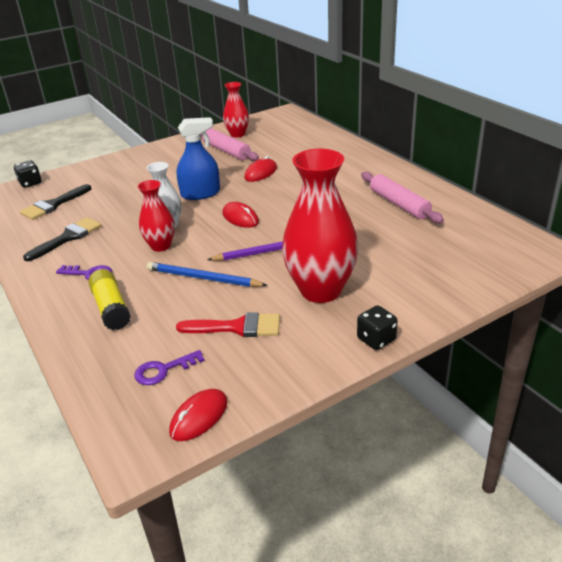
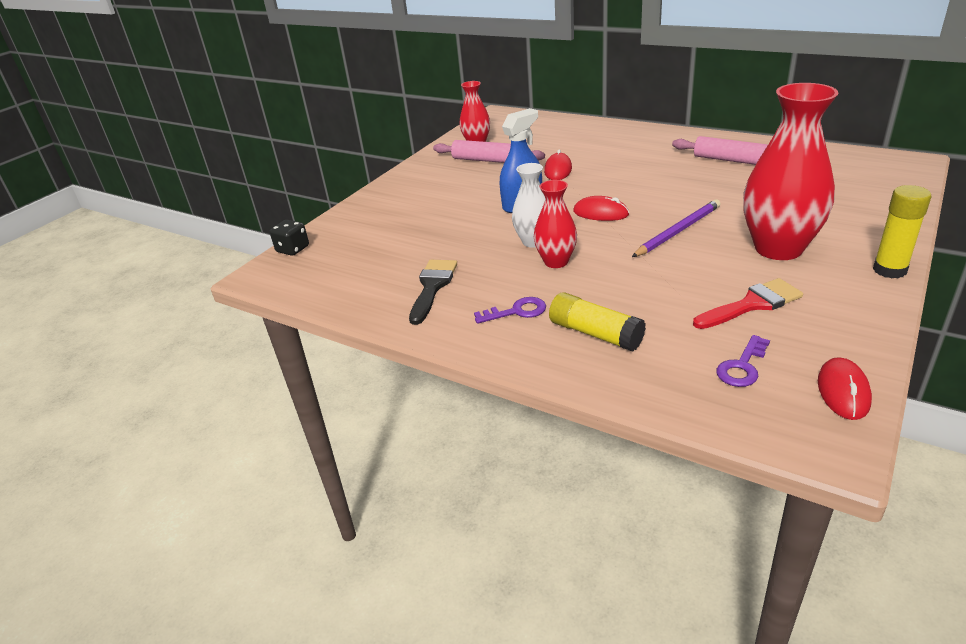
camera: 25 degrees left, 0 degrees up
black brush [20,184,91,220] -> none
blue pencil [147,262,268,287] -> none
black dice [357,305,398,350] -> yellow glue stick [873,185,931,279]

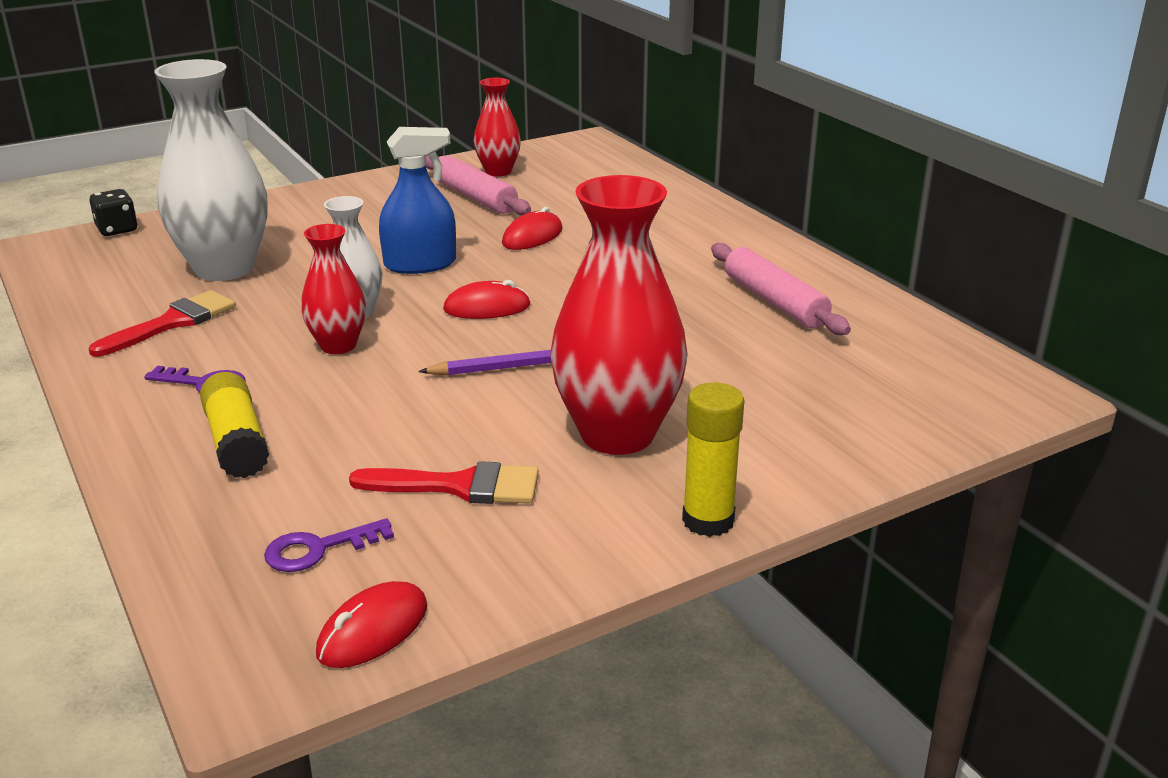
camera: 25 degrees right, 5 degrees down
black brush [409,260,457,325] -> red brush [89,290,236,357]
red mouse [573,196,629,221] -> red mouse turned 60 degrees counterclockwise [443,280,531,319]
none -> white vase [154,59,267,281]

